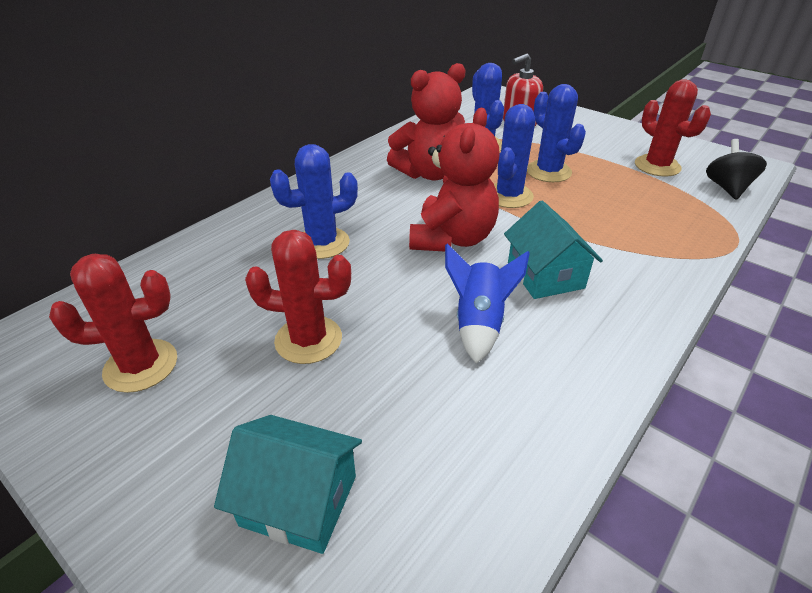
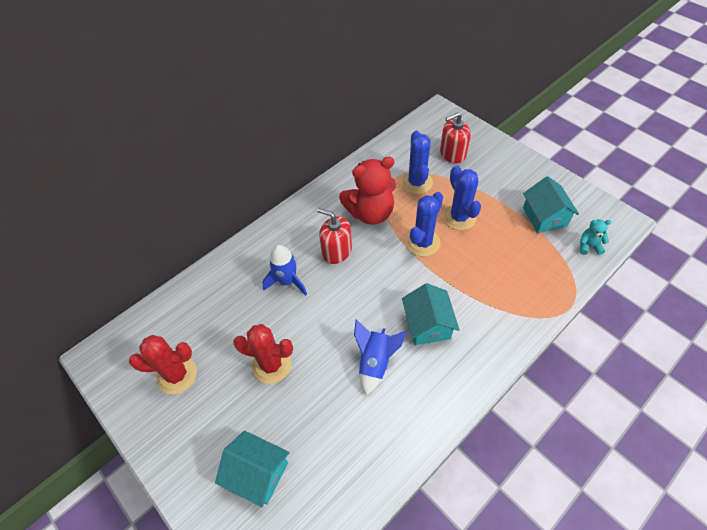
camera: 10 degrees right, 15 degrees up
blue cactus [270,144,358,259] -> blue rocket [262,245,307,295]
red teddy bear [409,108,500,252] -> none
red cactus [635,79,711,177] -> turquoise house [523,176,579,233]
black spinning top [706,139,767,200] -> turquoise teddy bear [580,219,611,255]
none -> red soap dispenser [317,208,352,264]

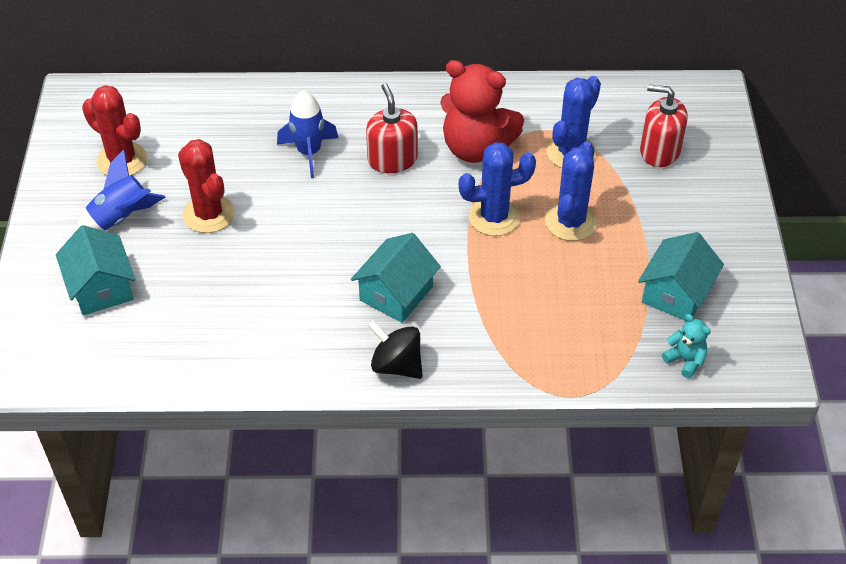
camera: 40 degrees right, 5 degrees down
blue rocket [354,319,407,395] -> blue rocket moved to [77,150,165,231]
none -> black spinning top [368,320,423,379]

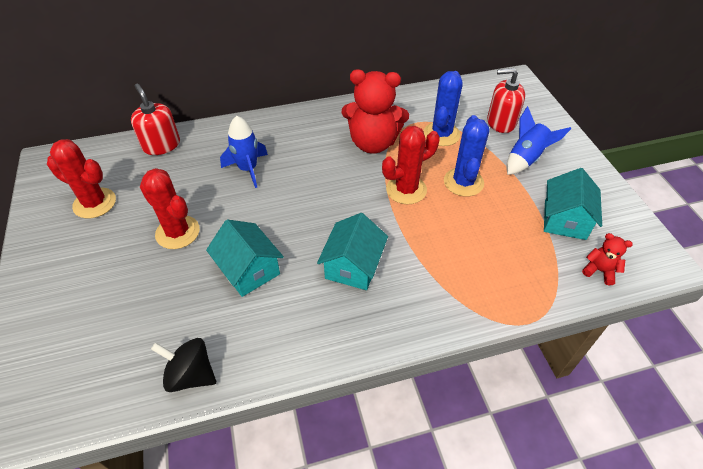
camera: 15 degrees left, 0 degrees up
turquoise house [56,225,135,315] -> turquoise house moved to [206,219,284,297]
blue rocket [77,150,165,231] -> blue rocket moved to [506,106,571,175]
red soap dispenser [366,83,418,173] -> red soap dispenser moved to [131,84,180,155]
black spinning top [368,320,423,379] -> black spinning top moved to [151,338,216,392]
blue cactus [459,142,536,236] -> red cactus [382,126,440,204]
turquoise teddy bear [662,314,711,378] -> red teddy bear [582,233,633,286]

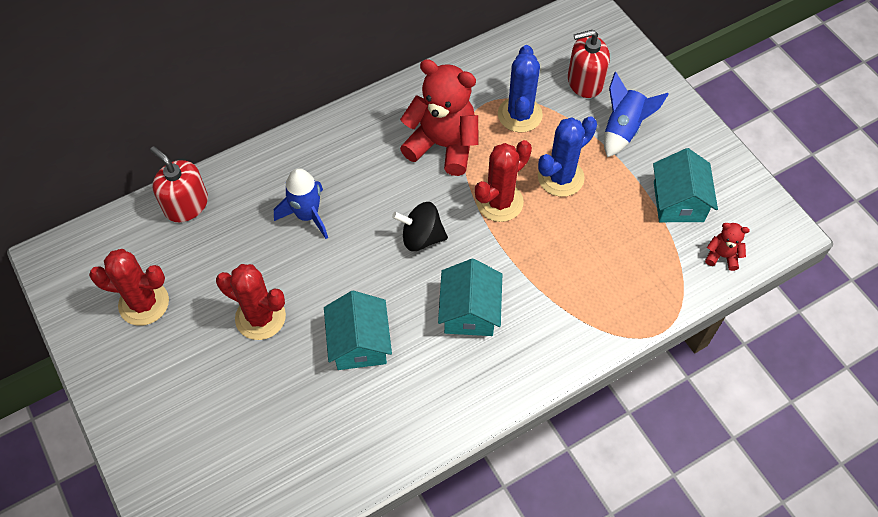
camera: 15 degrees left, 10 degrees up
black spinning top [151,338,216,392] -> black spinning top moved to [392,202,448,251]
turquoise house [206,219,284,297] -> turquoise house turned 45 degrees clockwise [324,291,392,370]
red teddy bear [341,69,409,154] -> red teddy bear turned 150 degrees counterclockwise [400,59,479,176]
blue cactus [444,115,489,197] -> blue cactus turned 60 degrees clockwise [538,116,597,197]

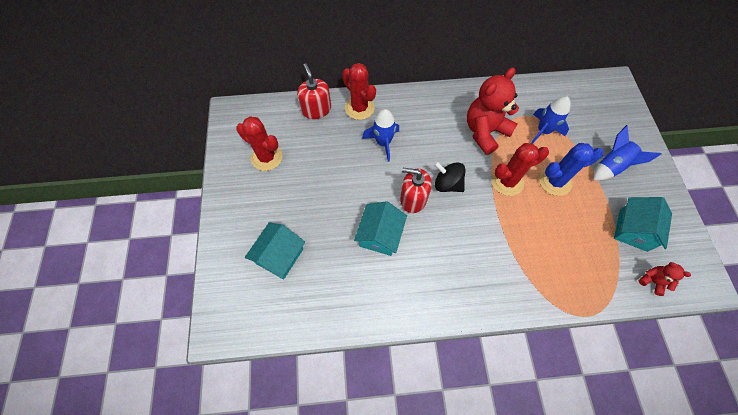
camera: 25 degrees right, 5 degrees up
red cactus [216,264,286,340] -> red cactus moved to [342,63,376,120]
red teddy bear [400,59,479,176] -> red teddy bear turned 90 degrees counterclockwise [467,67,519,155]
turquoise house [438,259,502,336] -> turquoise house moved to [245,222,305,279]
blue cactus [498,45,543,132] -> blue rocket [531,96,571,143]
red soap dispenser [568,30,610,98] -> red soap dispenser moved to [400,168,432,213]

